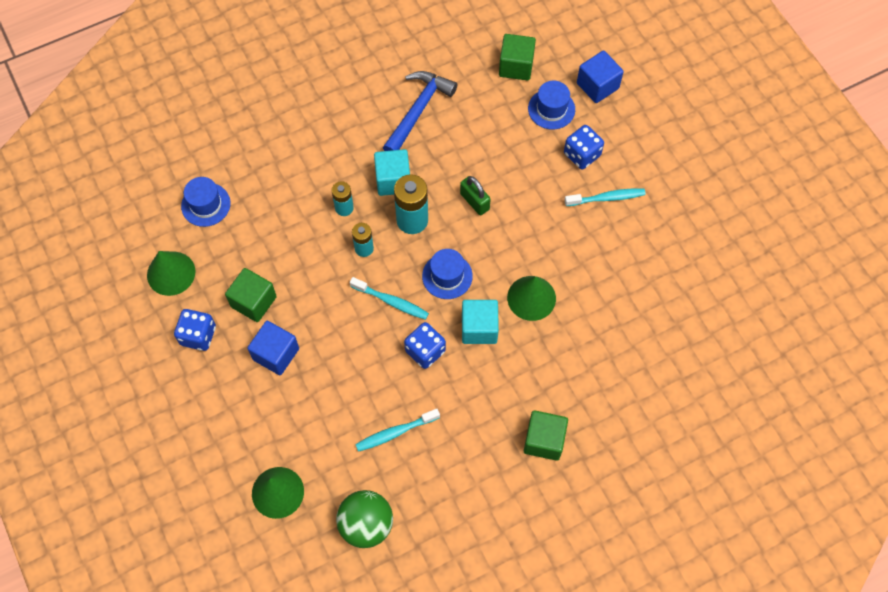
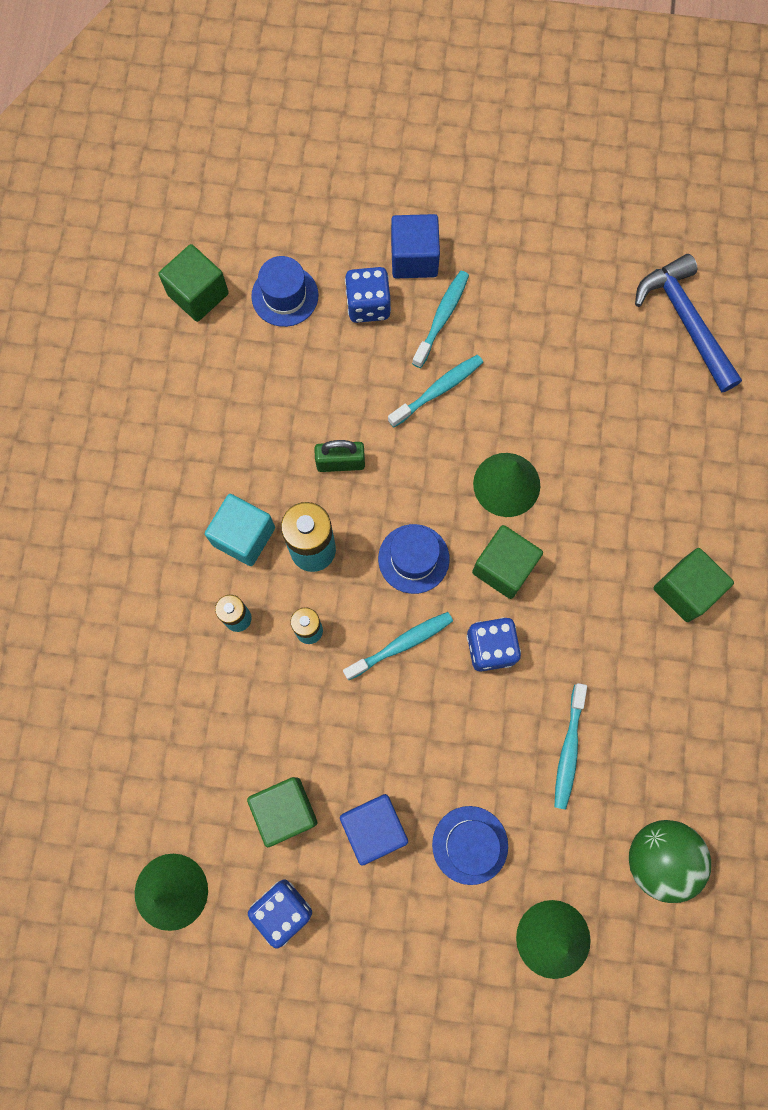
camera: 55 degrees left, 10 degrees up
blue hat [181,177,230,227] -> blue hat moved to [432,806,508,885]
blue hammer [383,71,457,151] -> blue hammer moved to [635,254,742,393]
turquoise cube [462,300,499,344] -> green cube [472,525,543,599]
blue cube [577,50,624,103] -> blue cube moved to [391,214,440,278]
none -> turquoise toothbrush [388,355,483,427]

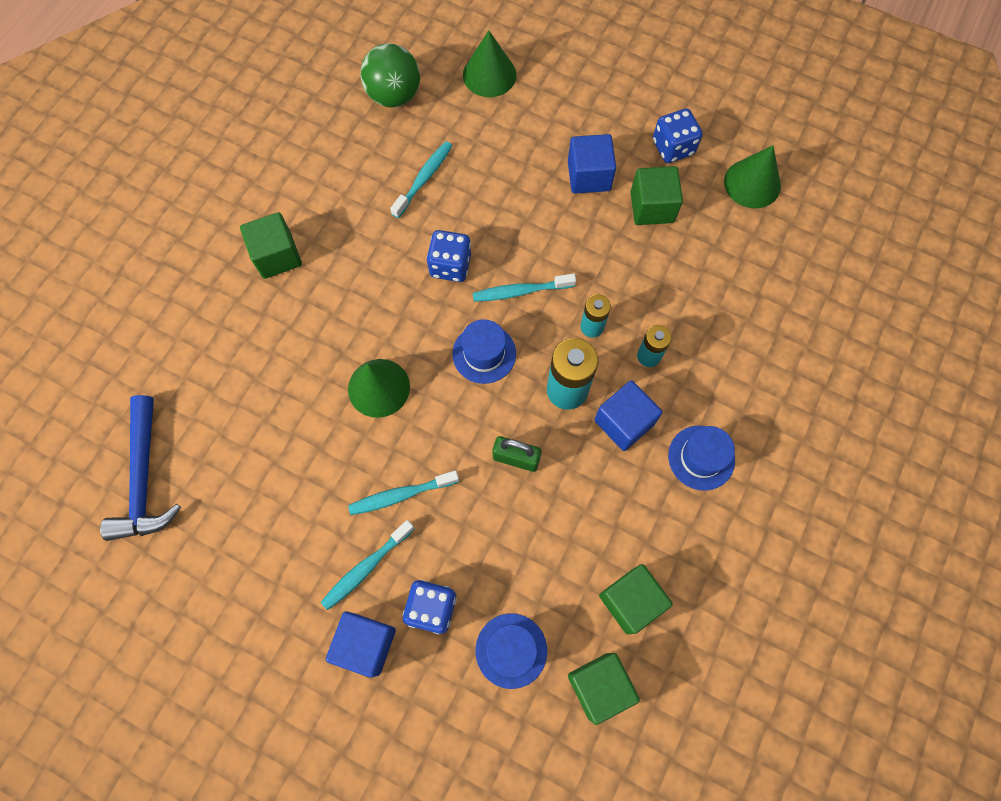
camera: 160 degrees left, 5 degrees down
turquoise cube [205,494,275,566] -> blue cube [594,380,662,451]
blue hat [432,806,508,885] -> blue hat moved to [668,426,735,491]
green cube [472,525,543,599] -> green cube moved to [599,564,673,635]

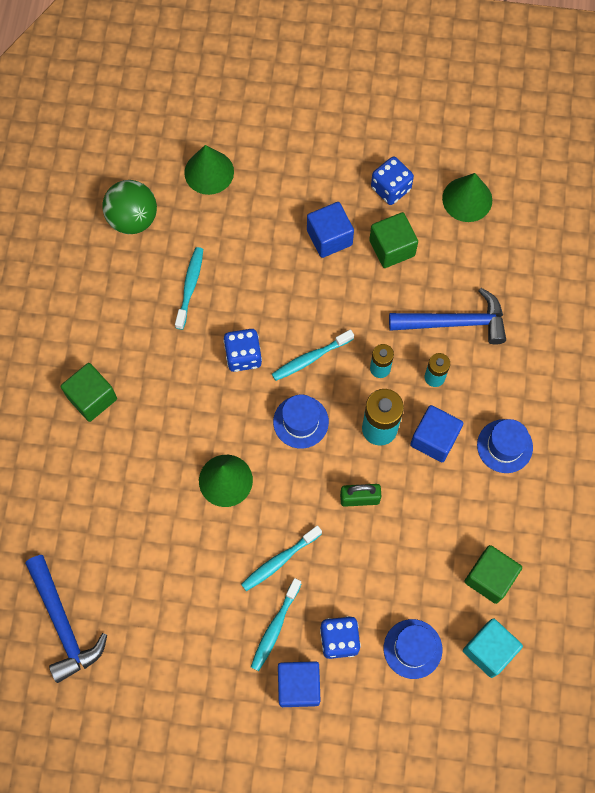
camera: 20 degrees left, 0 degrees up
green cube [568,653,640,725] -> turquoise cube [463,618,523,678]
none -> blue hammer [389,288,506,345]

